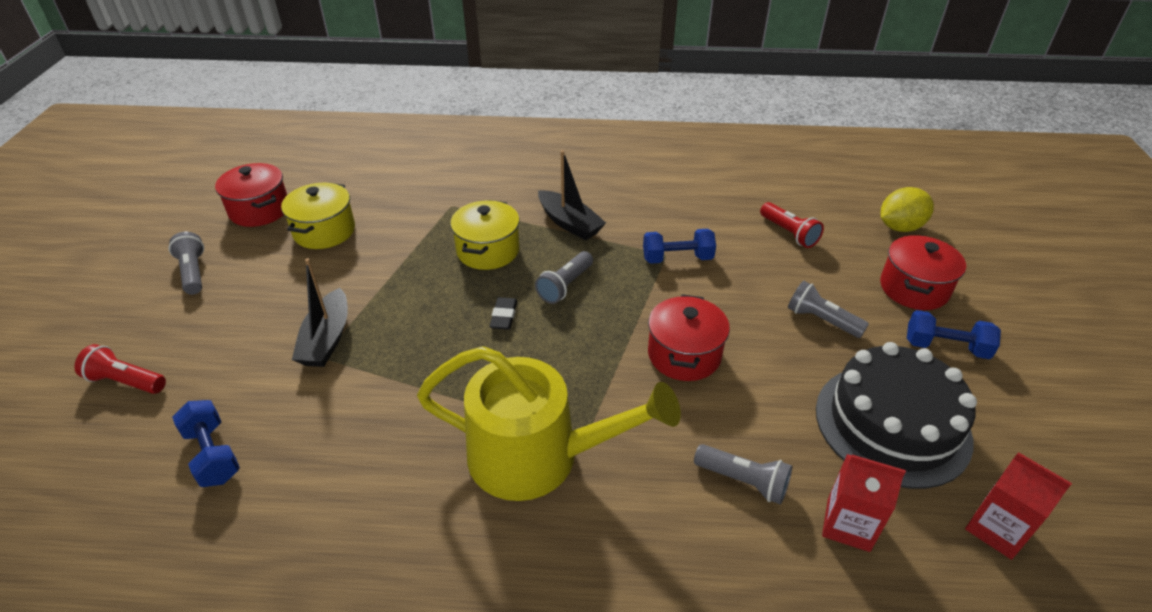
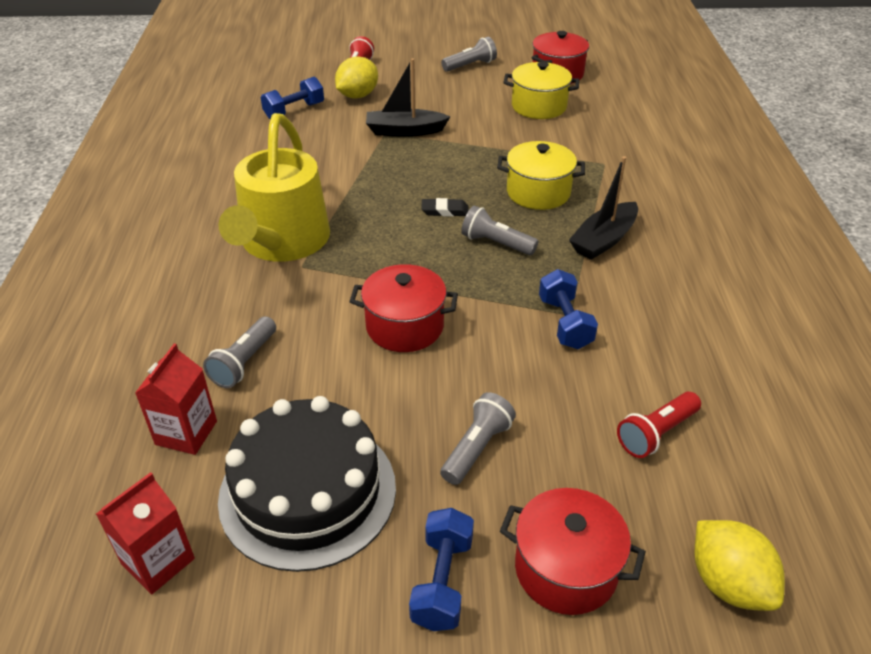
camera: 85 degrees right, 0 degrees up
none -> yellow lemon [335,56,378,99]

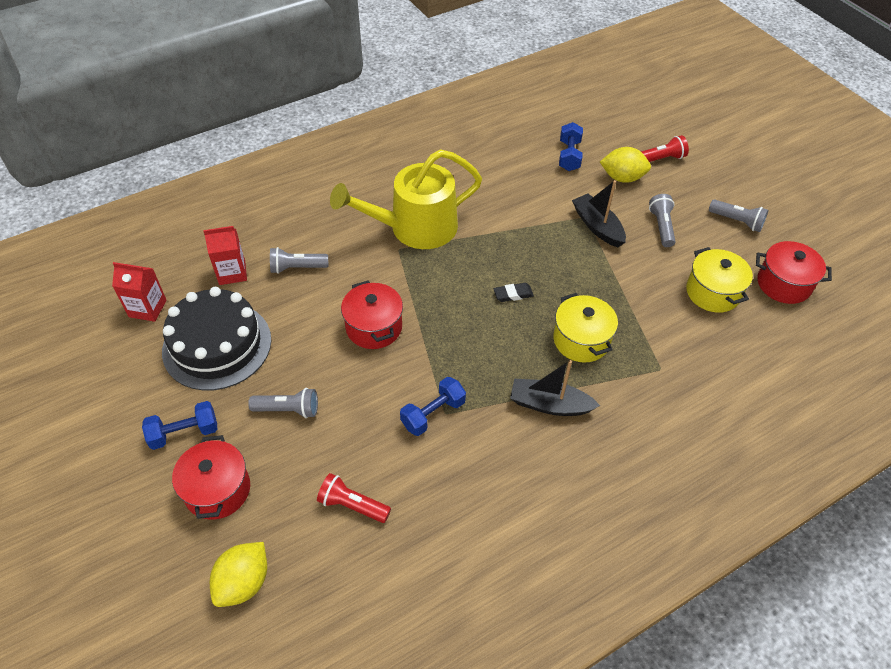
camera: 60 degrees right, 10 degrees up
blue dumbbell [261,77,324,119] -> blue dumbbell turned 75 degrees clockwise [559,122,583,171]
black eraser [421,198,469,217] -> black eraser turned 75 degrees counterclockwise [494,283,534,302]
grey flashlight [461,206,538,255] -> grey flashlight moved to [649,194,676,247]

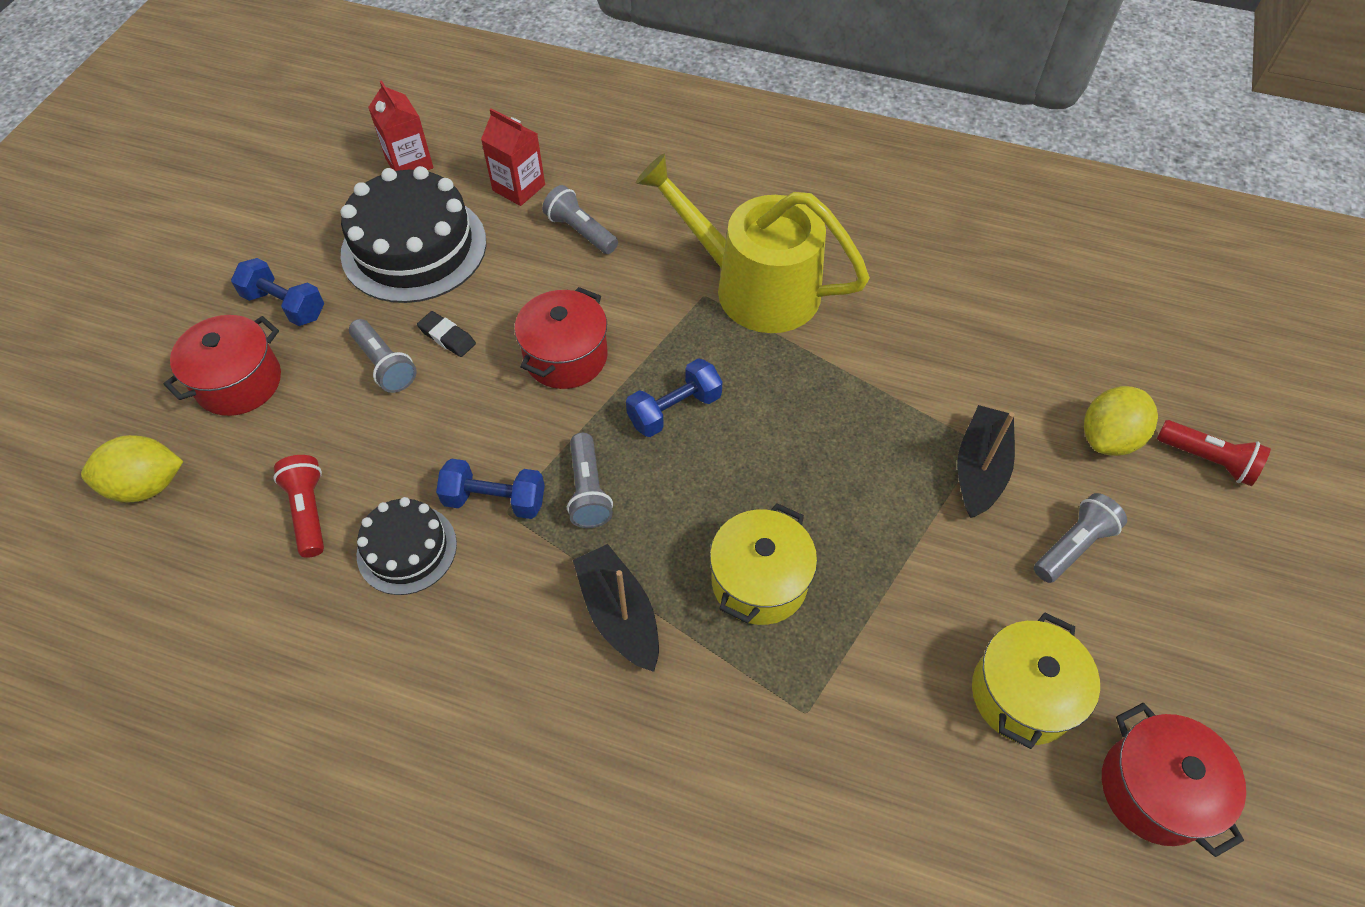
camera: 50 degrees right, 5 degrees up
black eraser [494,283,534,302] -> black eraser moved to [417,311,476,357]
blue dumbbell [559,122,583,171] -> blue dumbbell moved to [626,358,722,437]
yellow lemon [600,147,651,183] -> yellow lemon turned 75 degrees clockwise [1084,386,1158,456]
grey flashlight [709,199,768,232] -> grey flashlight moved to [567,433,613,528]
none -> black cake [357,497,457,595]

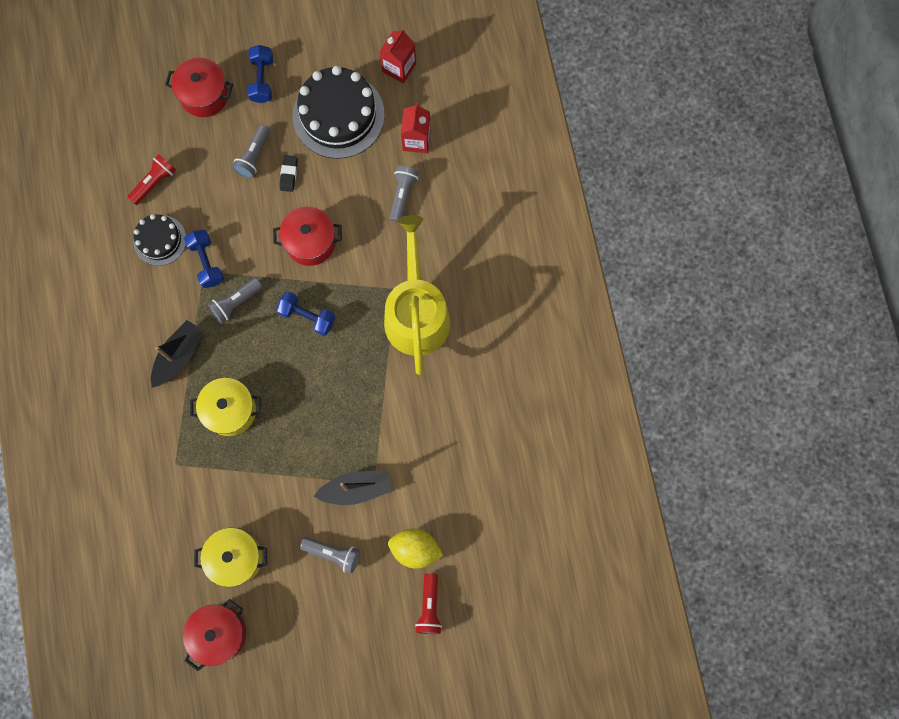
camera: 60 degrees right, 20 degrees up
yellow lemon [81,435,183,503] -> none

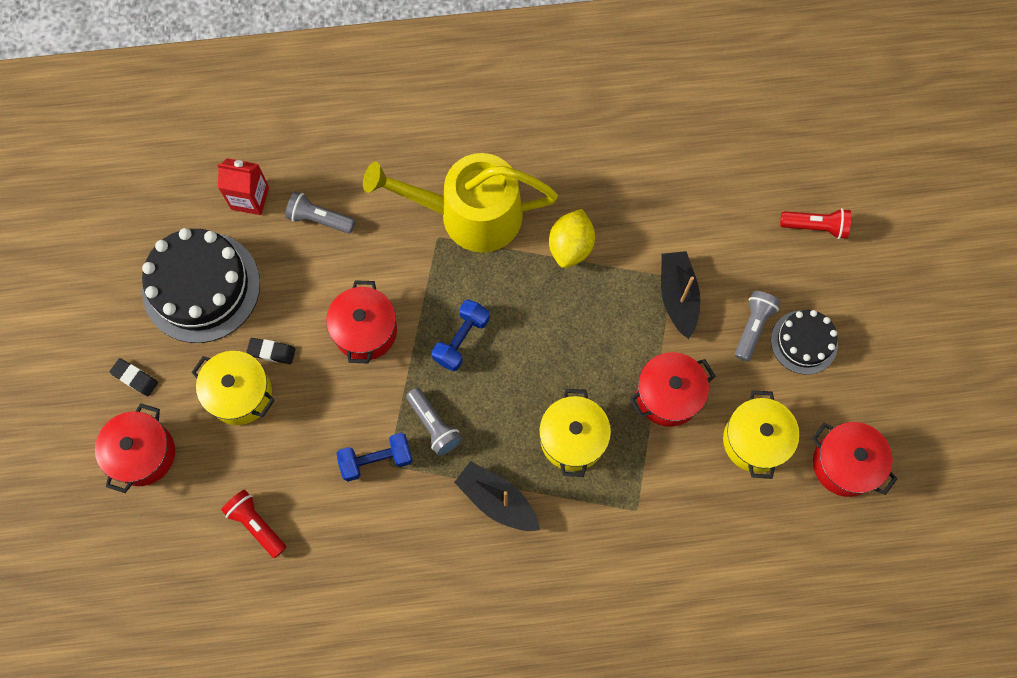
camera: 85 degrees left, 5 degrees down
black cake [133,214,186,266] -> black cake moved to [771,310,838,375]
grey flashlight [232,125,270,178] -> yellow pot [191,351,275,425]
blue dumbbell [247,45,273,103] -> black eraser [109,358,158,396]
red carton [380,29,416,83] -> none
yellow lemon [388,529,443,568] -> yellow lemon moved to [549,209,595,268]
none -> red pot [630,352,715,427]

